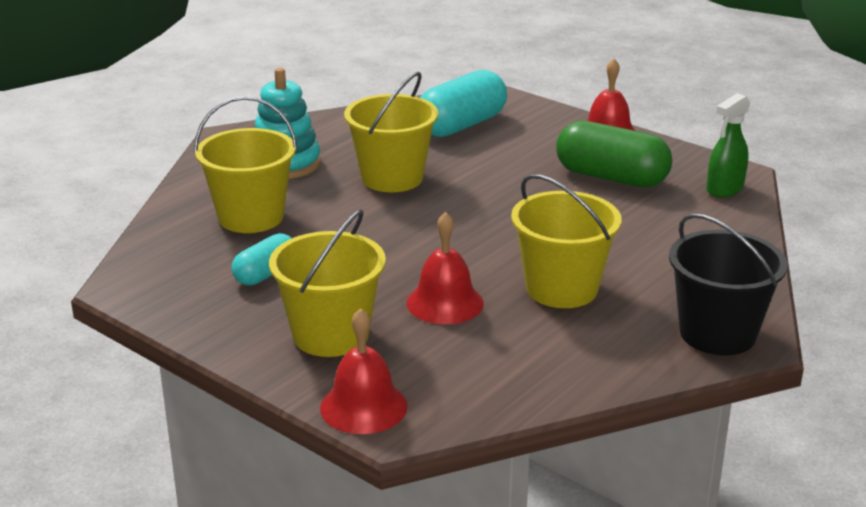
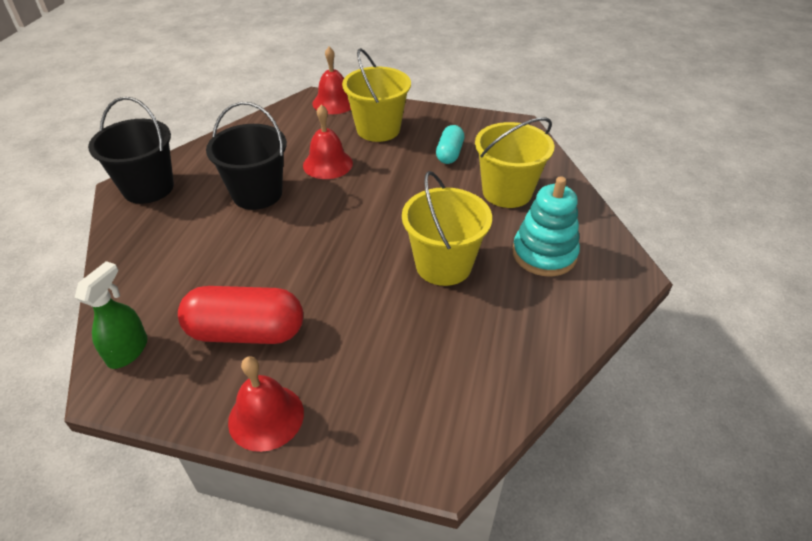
camera: 155 degrees right, 15 degrees up
turquoise capsule [420,70,507,137] -> none
yellow bucket [511,174,622,308] -> black bucket [206,102,287,210]
green capsule [556,121,672,188] -> red capsule [178,286,303,344]

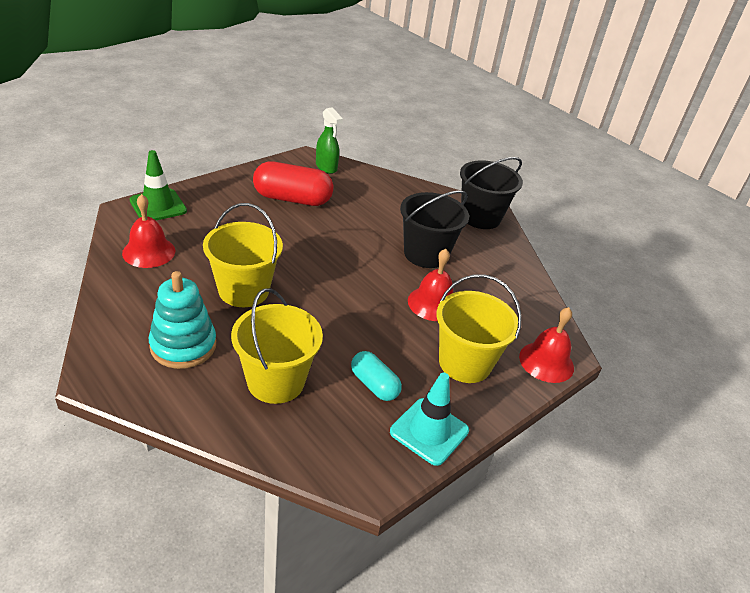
camera: 120 degrees right, 5 degrees down
red capsule [178,286,303,344] -> red capsule turned 60 degrees clockwise [253,161,334,206]
red bell [228,356,304,452] -> red bell moved to [122,194,175,268]
none -> green traffic cone [130,150,187,221]
none -> turquoise traffic cone [390,373,469,466]

